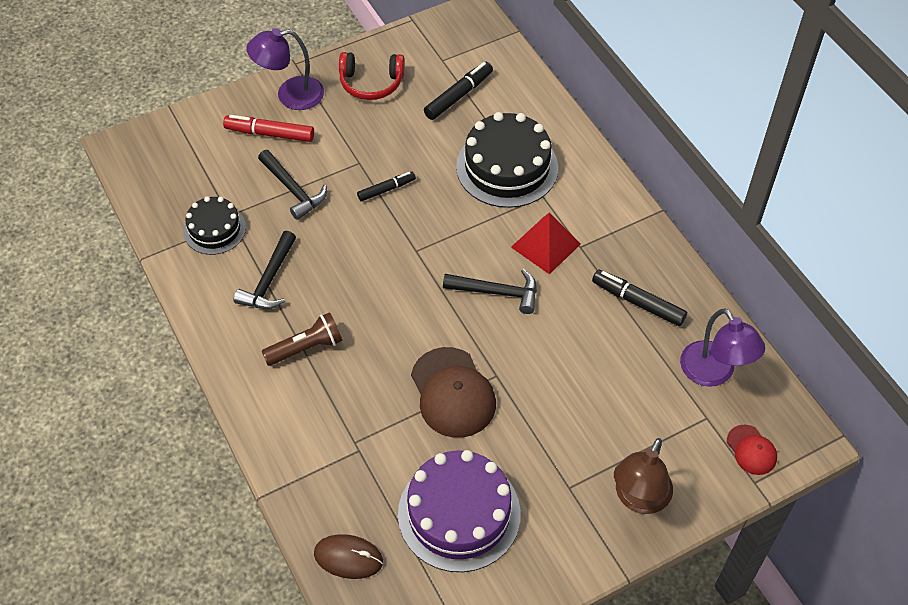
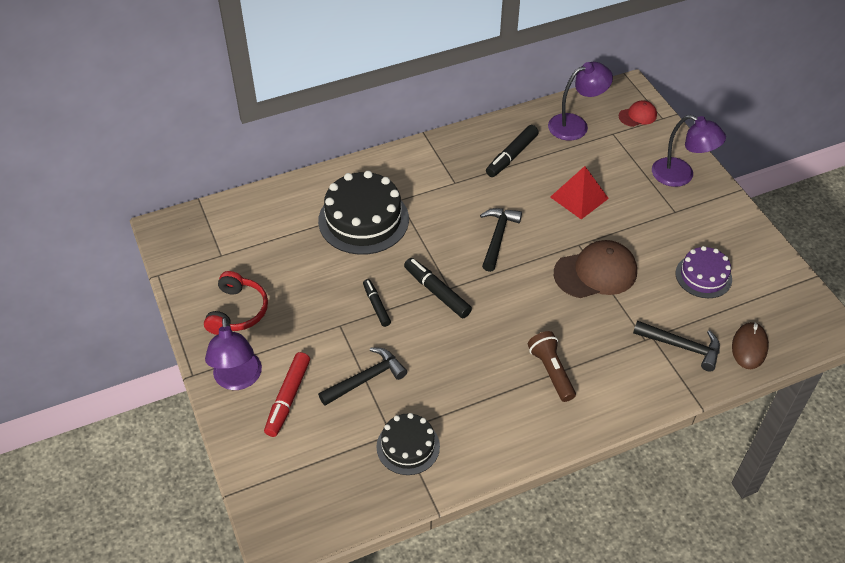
camera: 85 degrees left, 5 degrees down
black hammer [234,231,296,309] -> black hammer moved to [633,321,720,371]
purple cake [398,450,521,572] -> purple cake [676,246,732,298], size x0.59
black marker [424,62,493,120] -> black marker moved to [404,258,472,318]
red pyramid [511,212,581,274] -> red pyramid moved to [550,166,609,219]
brown lamp [614,438,673,514] -> purple lamp [652,115,726,187]

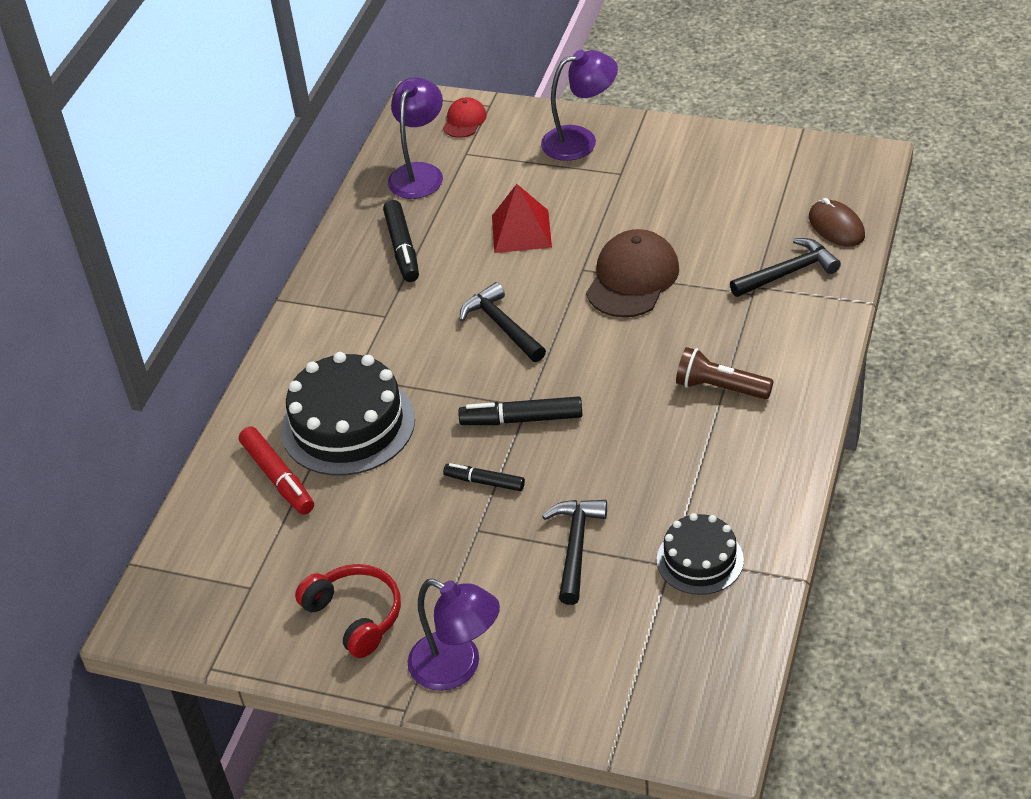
camera: 45 degrees left, 5 degrees down
red marker [264,352,310,437] -> red marker moved to [239,427,314,515]
purple cake [676,246,732,298] -> none

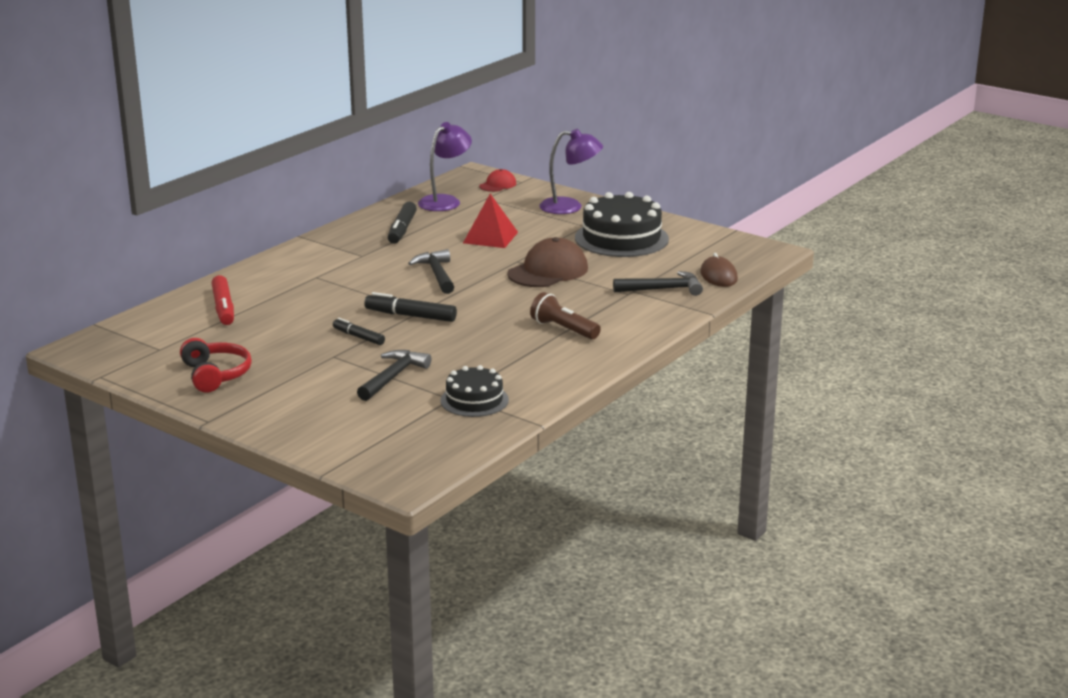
camera: 15 degrees right, 20 degrees down
black cake [281,352,415,476] -> black cake moved to [575,192,669,257]
purple lamp [407,579,500,691] -> none

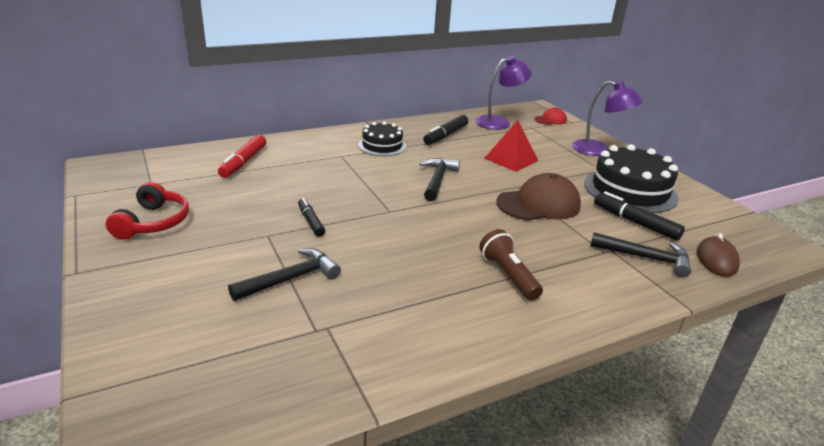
camera: 25 degrees right, 5 degrees up
black marker [364,292,457,322] -> black marker moved to [594,191,685,241]
black cake [440,365,509,417] -> black cake moved to [358,121,406,156]

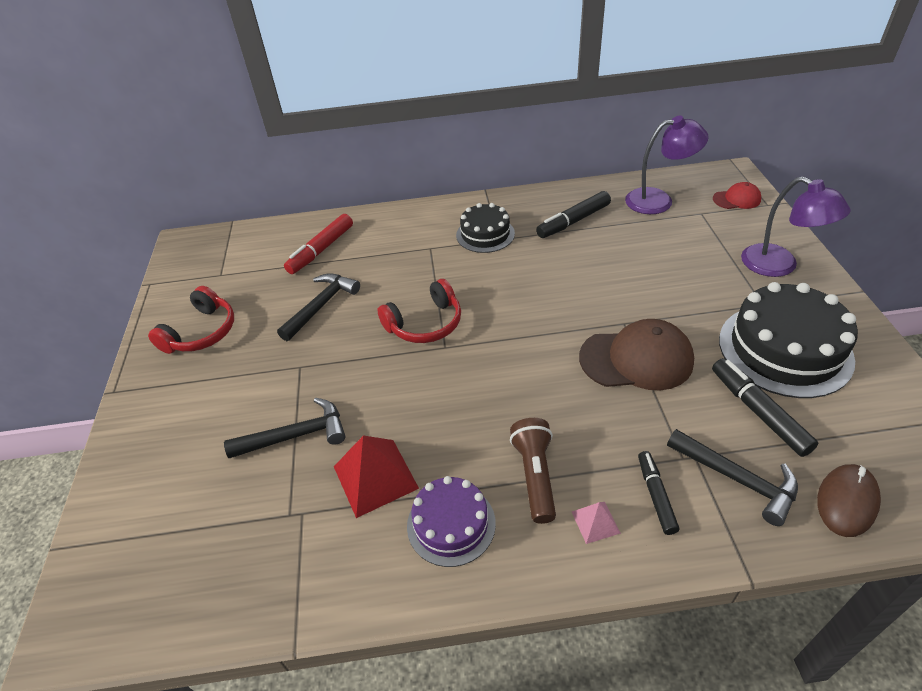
camera: 25 degrees right, 15 degrees up
black marker [298,198,325,237] -> black marker moved to [638,451,679,535]
black hammer [419,158,460,201] -> black hammer moved to [277,273,360,341]
red pyramid [484,120,539,172] -> red pyramid moved to [334,435,419,518]
none -> red headphones [377,279,461,343]
none -> purple cake [407,476,496,567]
none -> pink pyramid [572,502,621,544]

